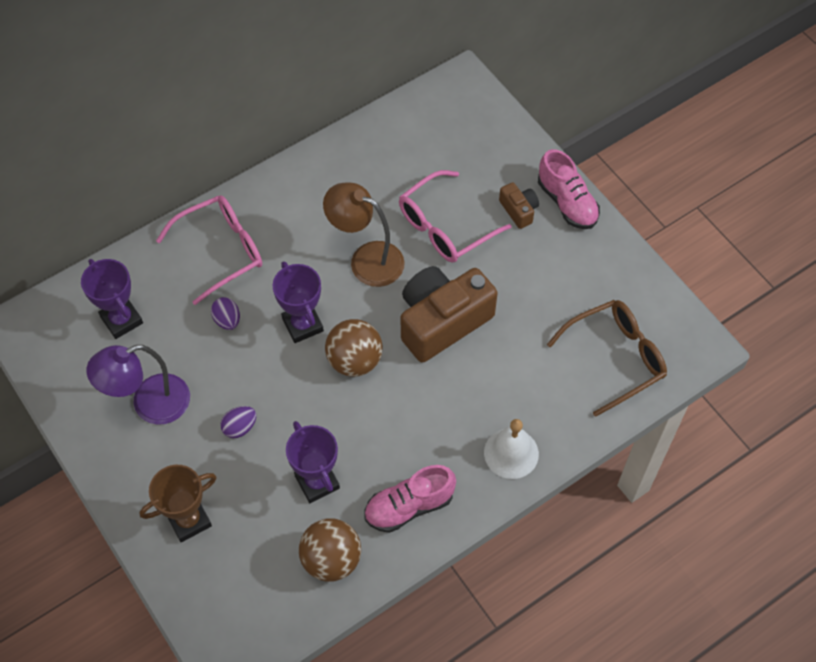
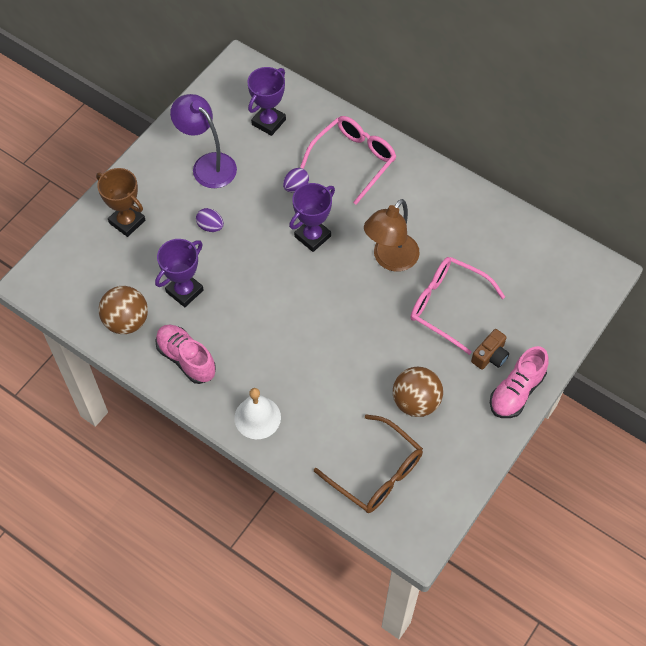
camera: 70 degrees right, 0 degrees up
pink glasses [156,195,262,305] -> pink glasses turned 90 degrees counterclockwise [300,116,396,205]
brown lamp [323,182,405,287] -> brown lamp turned 150 degrees counterclockwise [364,199,420,272]
brown ball [325,319,383,377] -> brown ball moved to [393,367,443,417]
brown camera [401,266,498,363] -> none

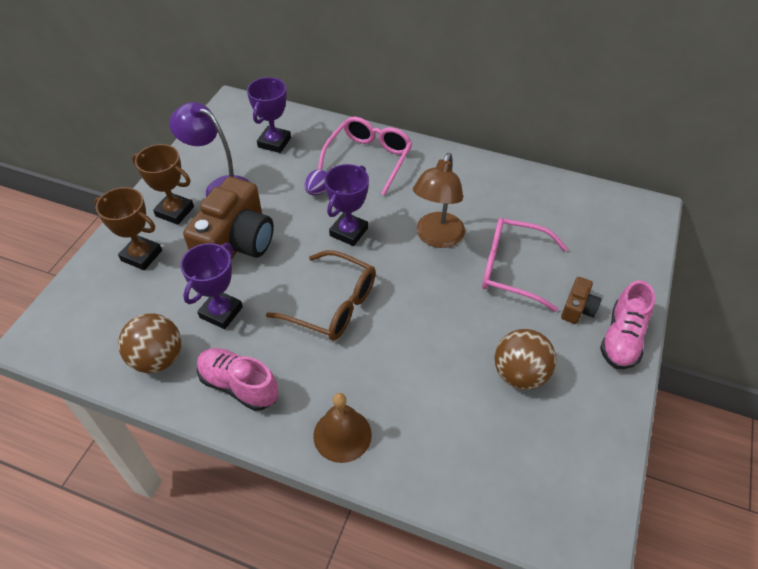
camera: 15 degrees left, 10 degrees down
purple egg [196,208,224,232] -> brown camera [183,177,274,260]
white bell [234,388,281,439] -> brown bell [313,393,372,463]
brown glasses [314,415,423,513] -> brown glasses moved to [266,250,376,341]
none -> brown trophy [132,144,194,225]

